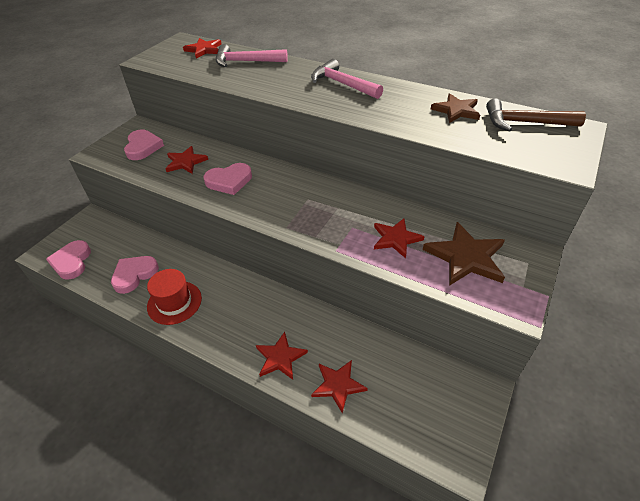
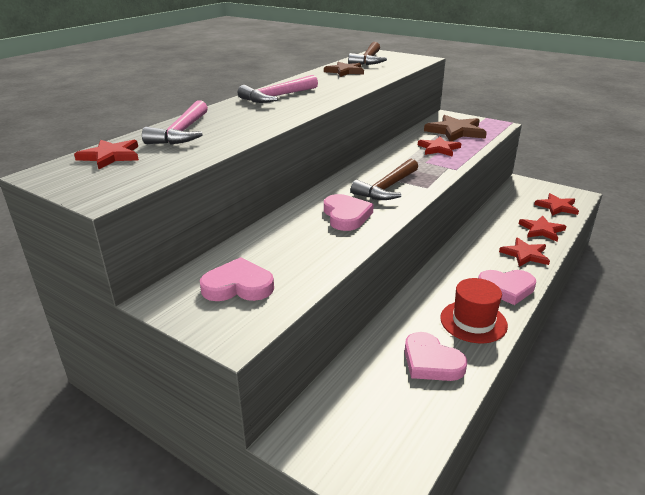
camera: 85 degrees left, 15 degrees down
pink heart [46,240,91,280] -> pink heart moved to [478,270,536,305]
red star [165,146,208,174] -> red star moved to [534,193,579,216]
none -> brown hammer [351,159,418,200]

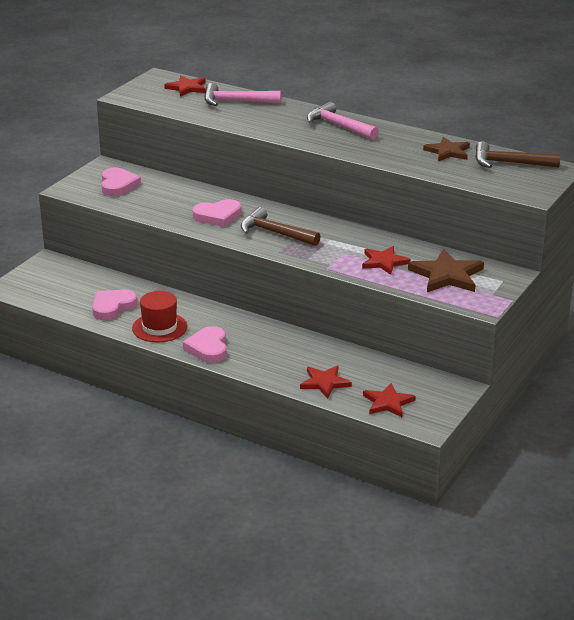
camera: 85 degrees right, 0 degrees up
red star [499,237,550,267] -> none

